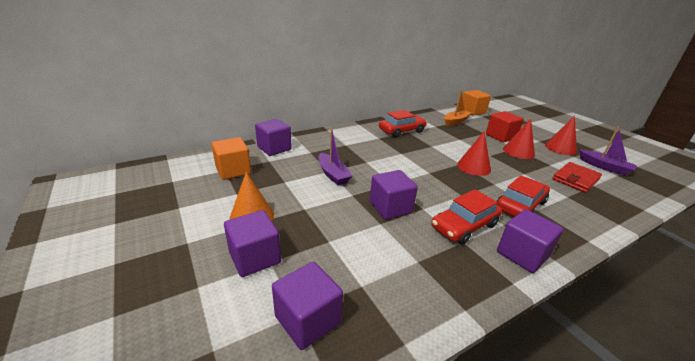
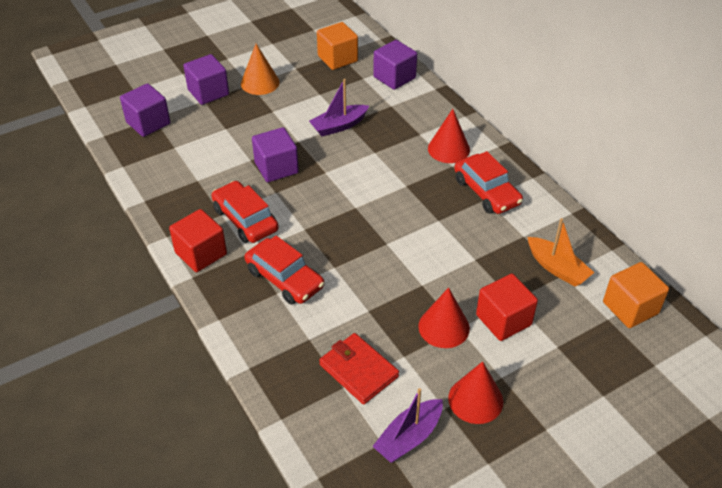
camera: 90 degrees right, 15 degrees up
red cone [457,131,491,176] -> red cone moved to [428,109,470,163]
purple cube [497,209,563,273] -> red cube [169,209,227,272]

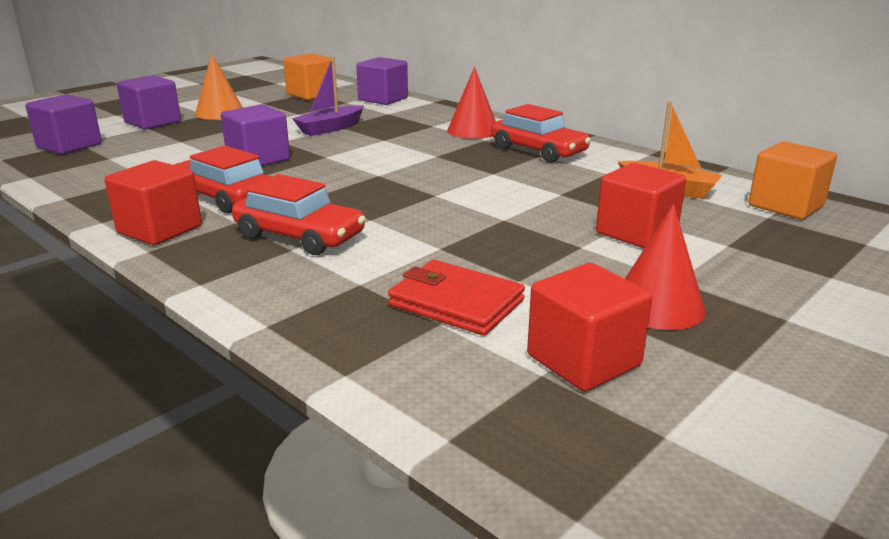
camera: 15 degrees left, 20 degrees down
purple boat [372,388,443,463] -> red cube [527,263,652,392]
red cone [418,287,470,348] -> none

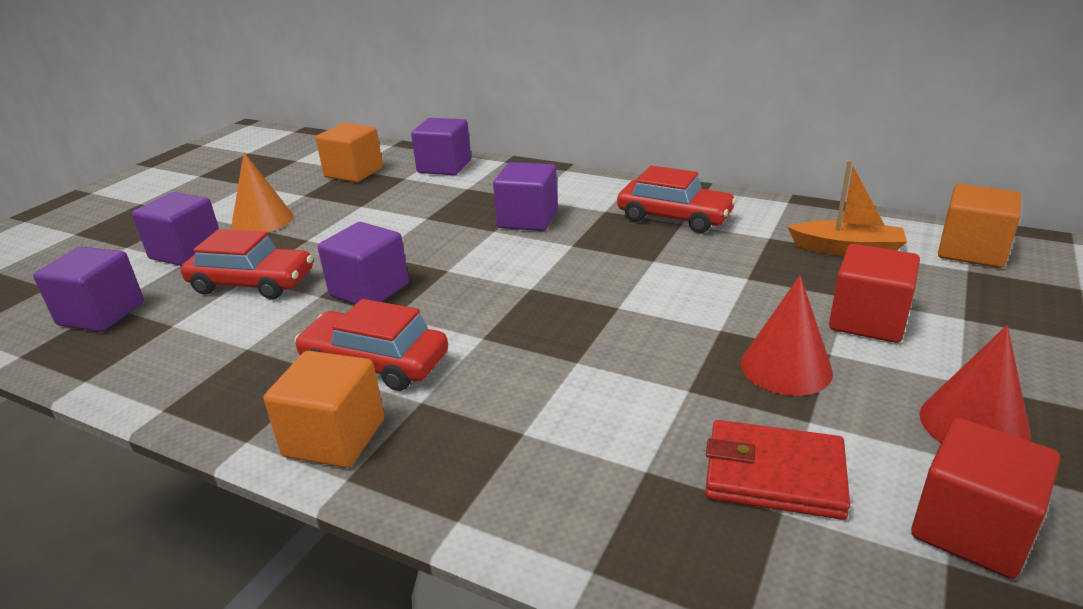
camera: 15 degrees left, 5 degrees up
red cube [105,160,202,245] -> orange cube [264,351,384,468]
red car [232,174,366,255] -> red car moved to [181,229,313,299]
purple boat [292,57,364,136] -> none
red cone [447,67,496,139] -> red cone moved to [741,275,833,396]
none -> purple cube [493,162,558,231]

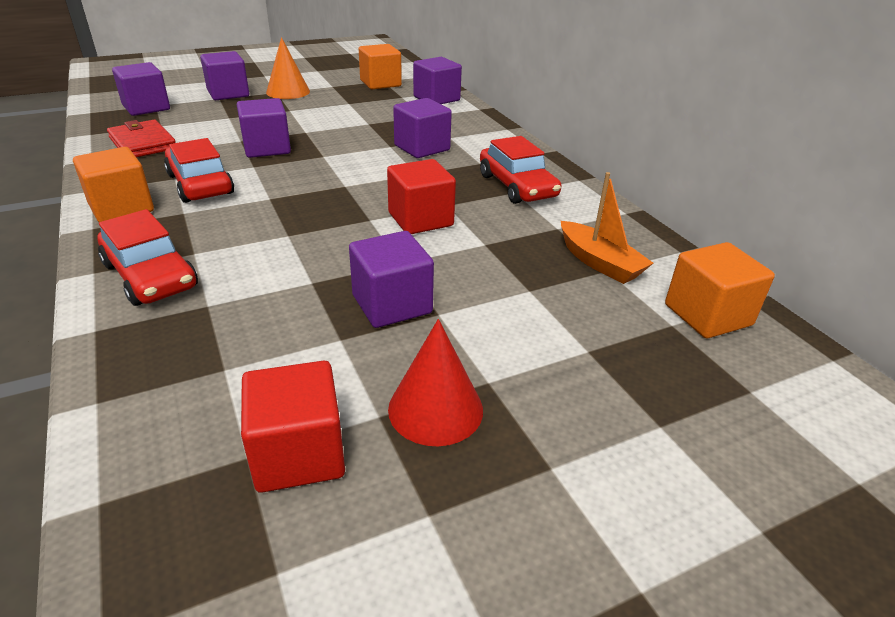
camera: 35 degrees right, 5 degrees up
red car [181,229,313,299] -> red car moved to [98,209,198,306]
red wallet [705,420,850,520] -> red wallet moved to [107,120,176,157]
red cone [741,275,833,396] -> purple cube [349,231,434,328]
red cube [829,244,920,343] -> red cube moved to [387,159,456,234]

